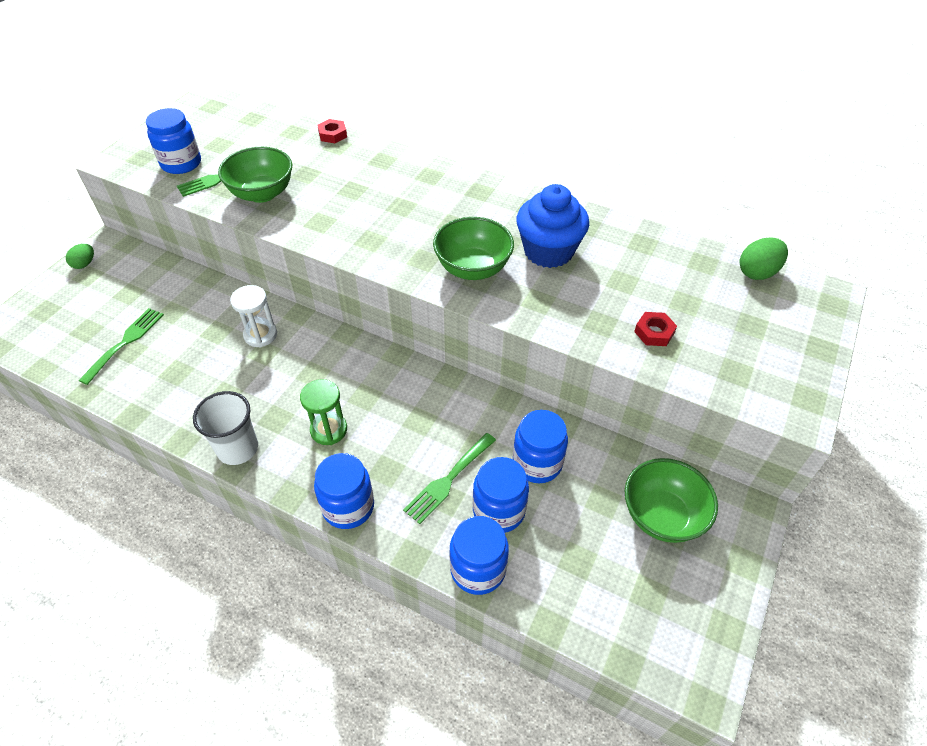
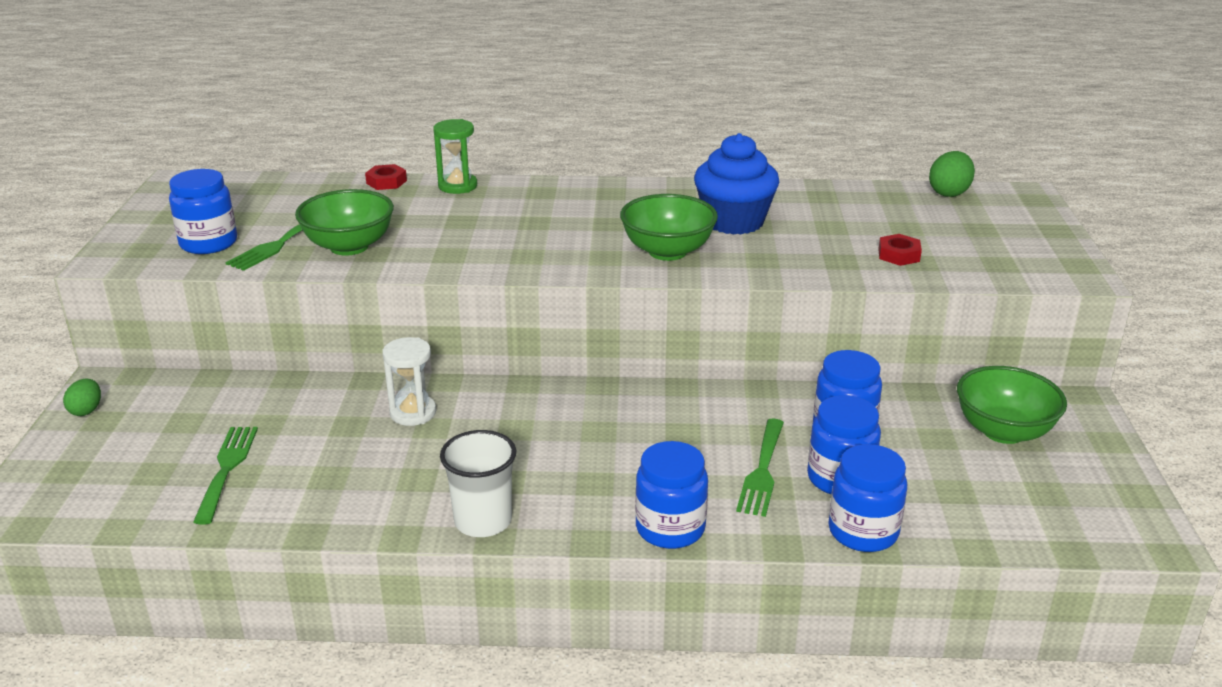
camera: 25 degrees left, 20 degrees down
green hourglass [300,379,347,445] -> green hourglass moved to [433,119,477,194]

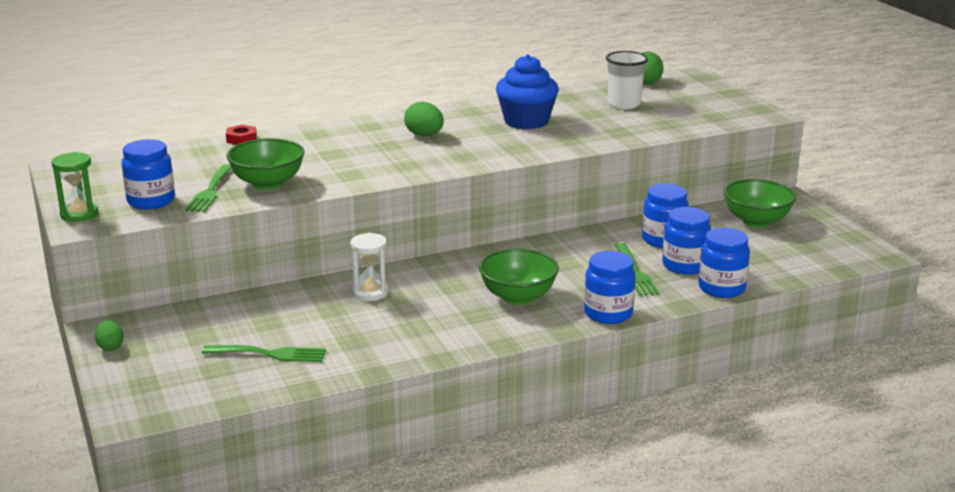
camera: 25 degrees left, 5 degrees down
green fork [193,427,258,524] -> green fork turned 120 degrees clockwise [202,345,326,362]
green hourglass [433,119,477,194] -> green hourglass moved to [52,152,98,222]
white cup [440,430,516,537] -> white cup moved to [606,51,648,109]
green bowl [620,194,718,261] -> green bowl moved to [479,249,559,305]
red nut [878,234,922,266] -> none
none -> green egg [404,102,444,136]

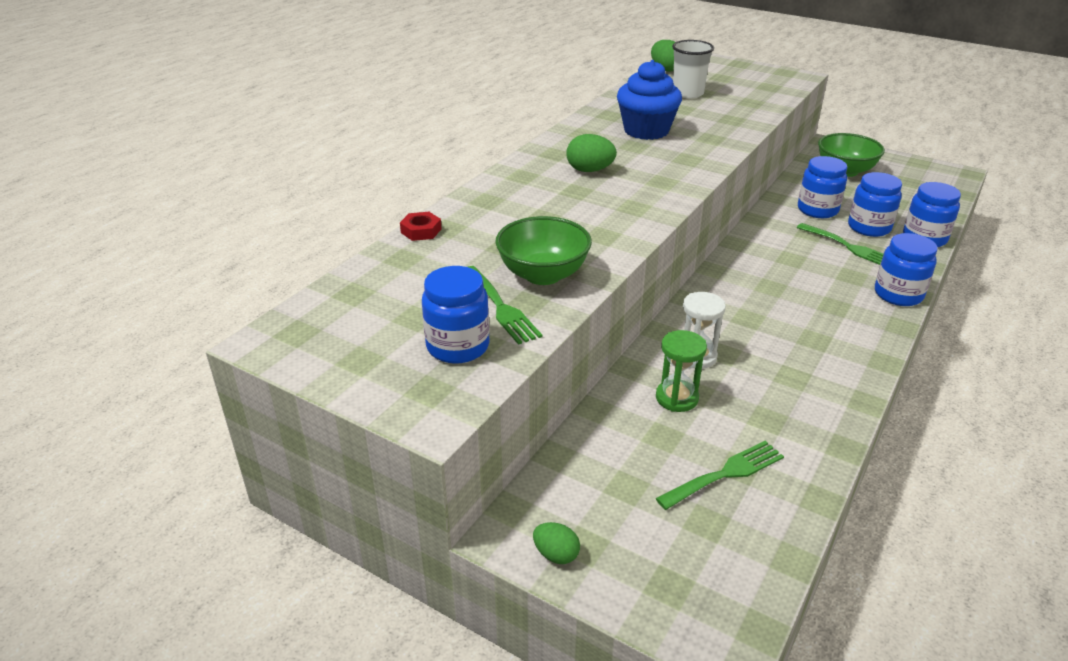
camera: 35 degrees left, 10 degrees up
green hourglass [52,152,98,222] -> green hourglass moved to [656,330,707,412]
green bowl [479,249,559,305] -> none

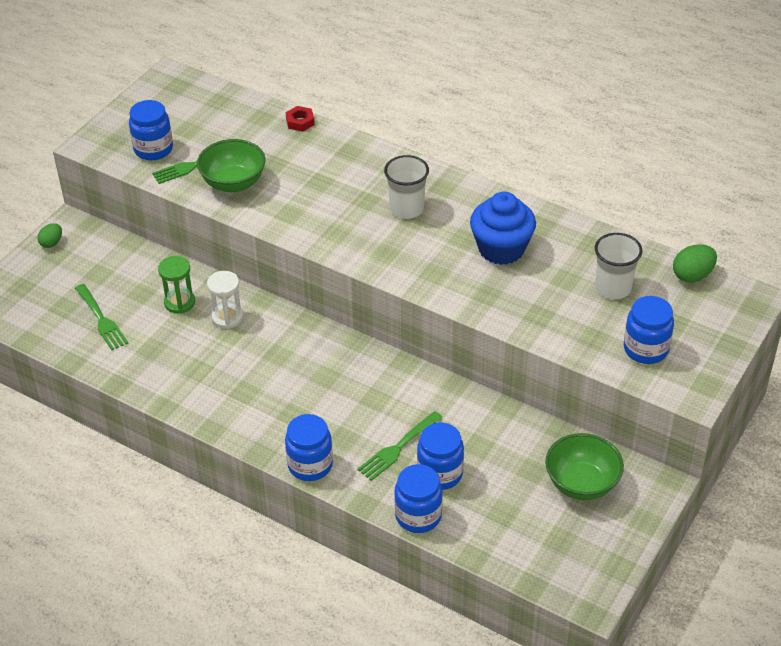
camera: 90 degrees right, 10 degrees up
green egg [566,134,617,172] -> white cup [384,155,429,219]
blue jar [798,156,847,218] -> blue jar moved to [624,296,674,364]

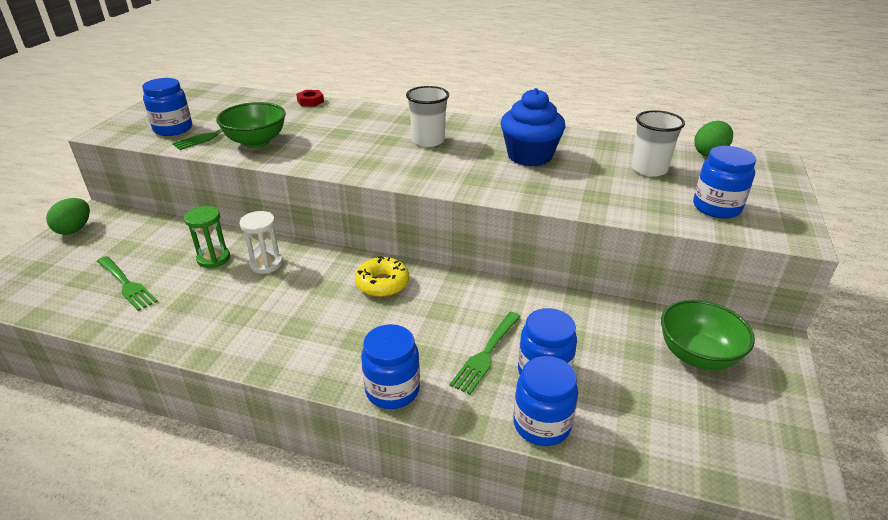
camera: 15 degrees left, 10 degrees down
green egg [37,223,62,248] -> green egg [46,198,90,235], size x1.51
none -> yellow donut [355,256,409,297]

